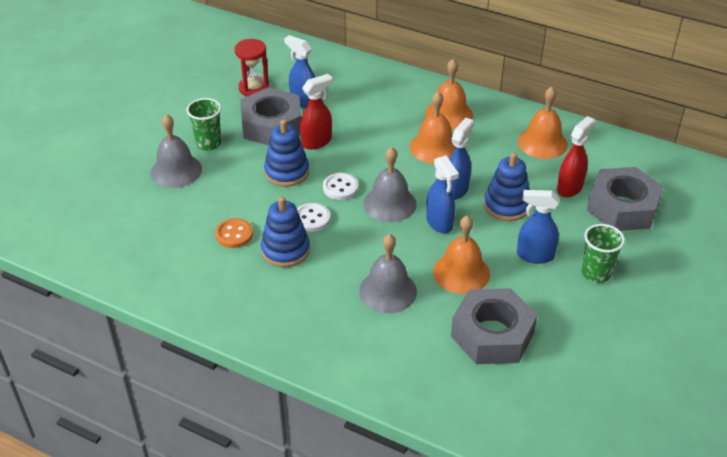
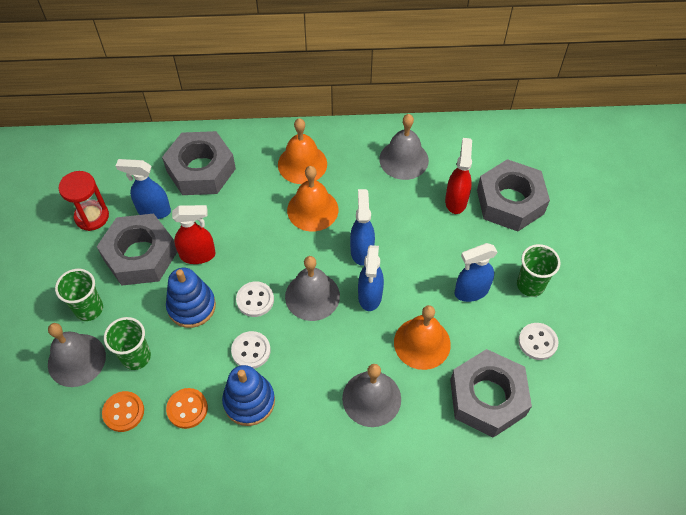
camera: 30 degrees left, 15 degrees up
red spray bottle [300,74,333,150] -> red spray bottle turned 60 degrees clockwise [172,205,216,264]
blue spray bottle [426,156,459,233] -> blue spray bottle turned 60 degrees clockwise [358,245,384,311]
blue stacking toy [484,152,530,221] -> none
orange bell [518,87,568,159] -> grey bell [379,114,429,180]
none -> orange button [102,391,144,432]
none -> green cup [104,317,151,370]
none -> grey nut [162,131,236,195]
none -> white button [518,323,559,360]

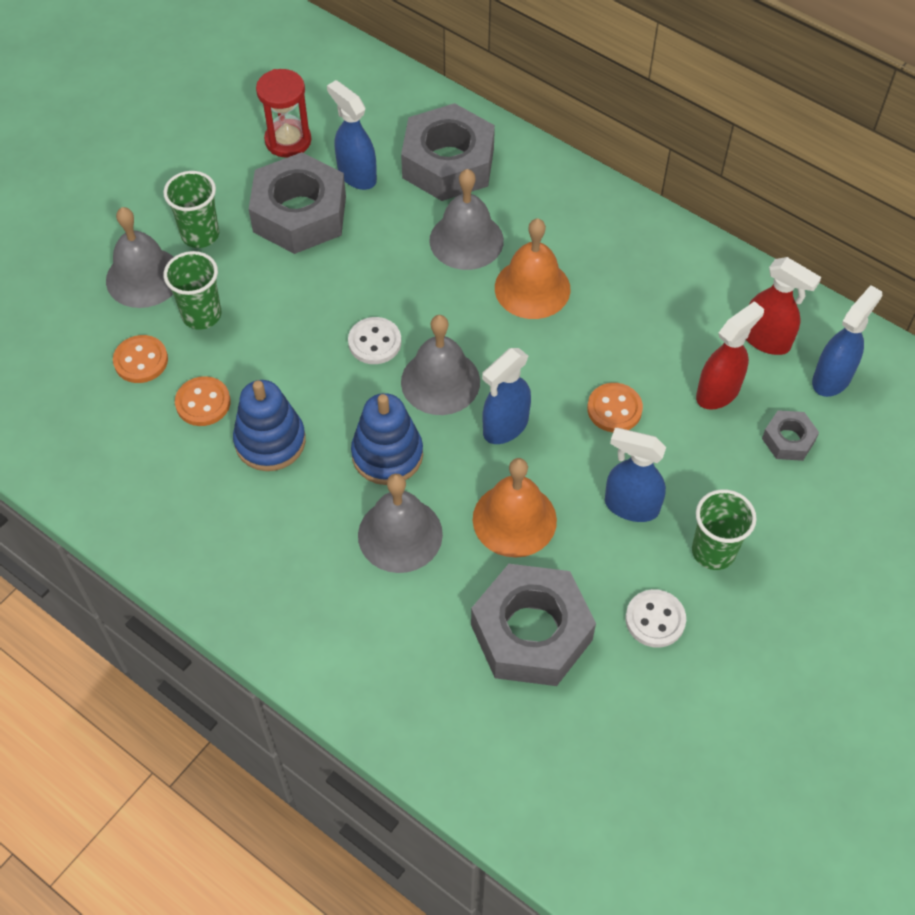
camera: 40 degrees right, 0 degrees up
blue stacking toy [166,268,216,328] -> blue stacking toy moved to [351,393,423,485]
red spray bottle [172,205,216,264] -> red spray bottle moved to [746,257,821,355]
white button [231,331,271,369] -> none
orange bell [278,118,327,184] -> none
blue spray bottle [350,189,375,266] -> blue spray bottle moved to [812,285,882,397]
grey bell [379,114,429,180] -> grey bell moved to [429,169,504,270]
grey nut [477,159,550,232] -> grey nut [762,410,819,461], size x0.47
none -> orange button [587,383,643,432]

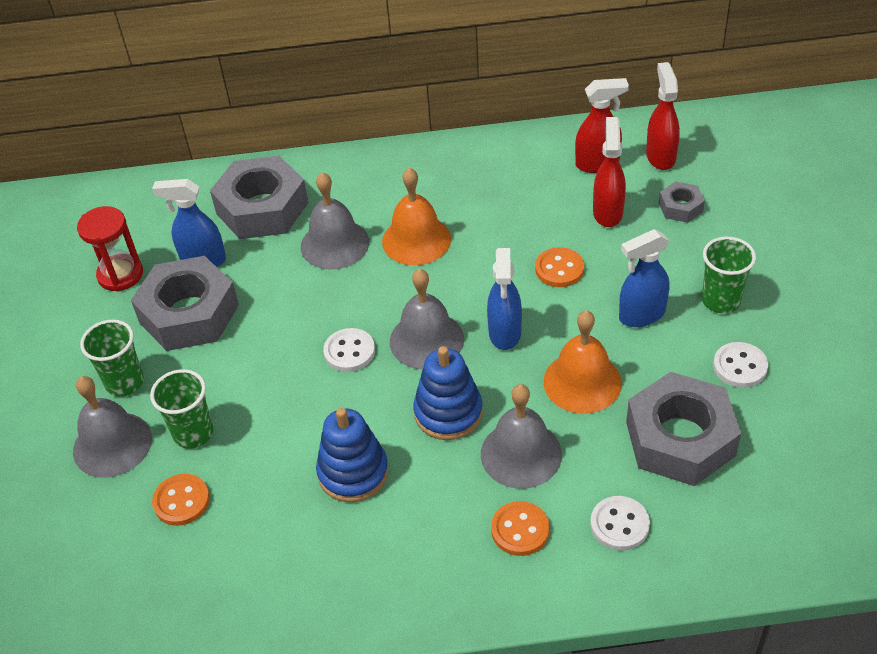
camera: 40 degrees left, 10 degrees down
orange button [175,376,231,426] -> orange button moved to [491,501,550,556]
blue spray bottle [812,285,882,397] -> red spray bottle [646,62,680,170]
none -> white button [590,496,650,551]

